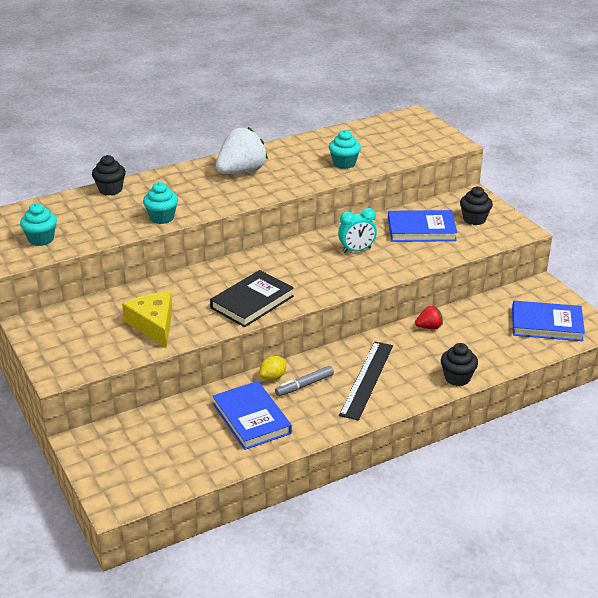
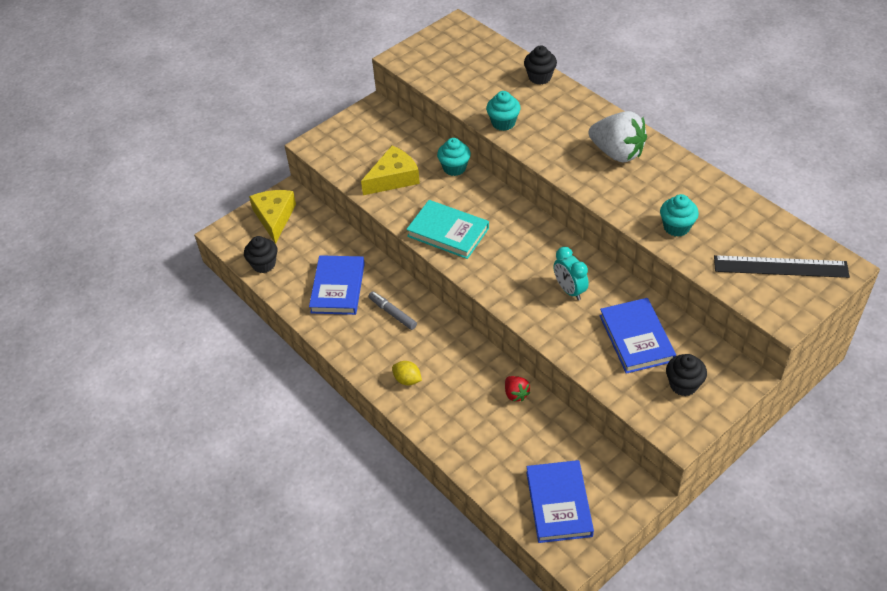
camera: 80 degrees right, 15 degrees up
turquoise cupcake [20,203,57,246] -> turquoise cupcake moved to [437,138,471,176]
black book [210,270,294,327] -> turquoise book [406,200,489,259]
blue book [213,381,292,450] -> blue book turned 45 degrees counterclockwise [309,255,365,315]
yellow lemon [260,356,286,380] -> yellow lemon moved to [392,361,422,385]
black ruler [339,342,393,420] -> black ruler moved to [714,255,850,278]
black cupcake [441,343,478,386] -> black cupcake moved to [244,236,278,273]
none -> yellow cheese [249,190,296,244]

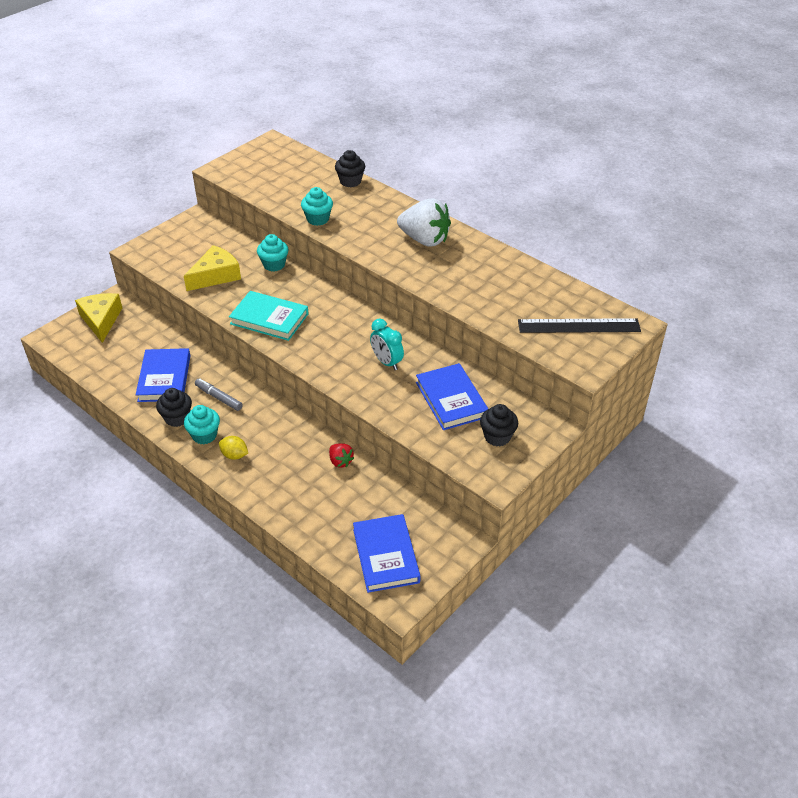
camera: 10 degrees left, 5 degrees down
black cupcake [244,236,278,273] -> black cupcake moved to [156,388,192,427]
turquoise cupcake [660,194,699,237] -> turquoise cupcake moved to [184,405,220,444]

